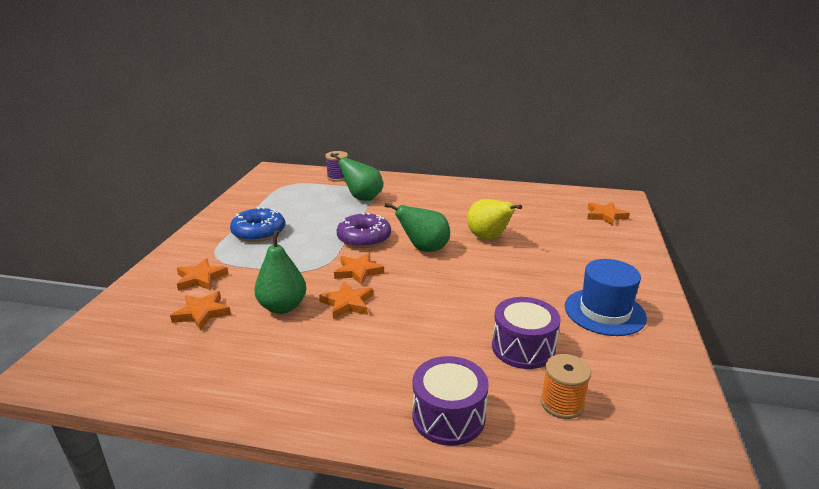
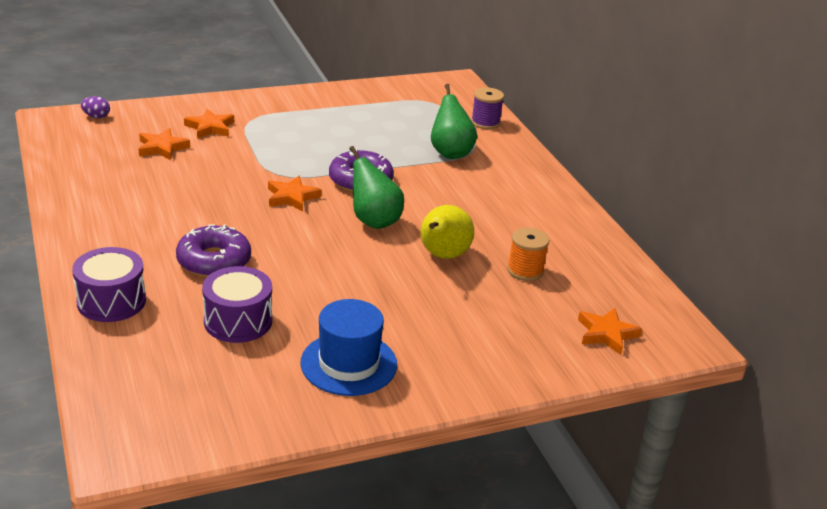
camera: 55 degrees right, 5 degrees up
blue donut [230,207,285,242] -> none
green pear [254,230,306,314] -> none
orange star [319,282,373,319] -> none
orange spool [541,354,591,419] -> orange spool moved to [507,227,549,281]
none -> purple egg [81,96,110,118]
none -> purple donut [176,224,251,277]

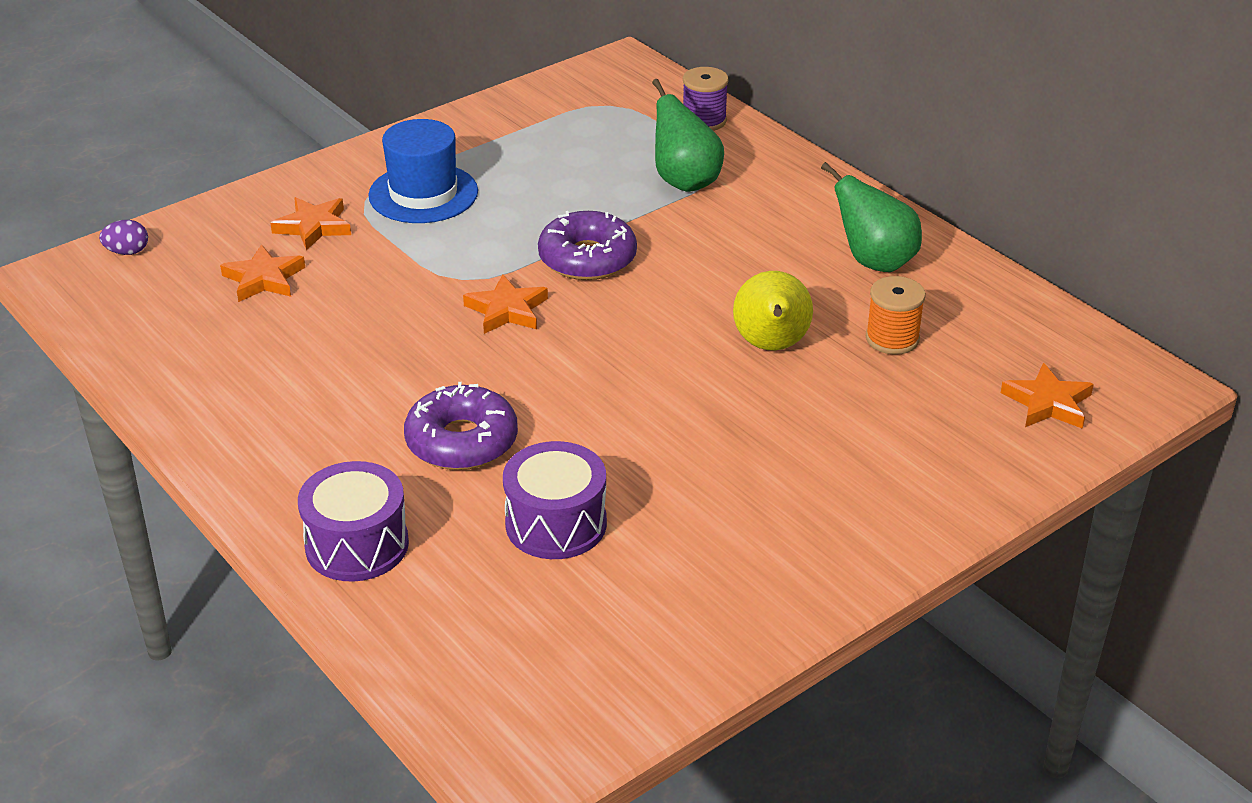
camera: 15 degrees left, 5 degrees up
blue hat [300,299,397,396] -> blue hat moved to [368,119,478,223]
green pear [349,146,404,229] -> green pear moved to [821,162,922,272]

